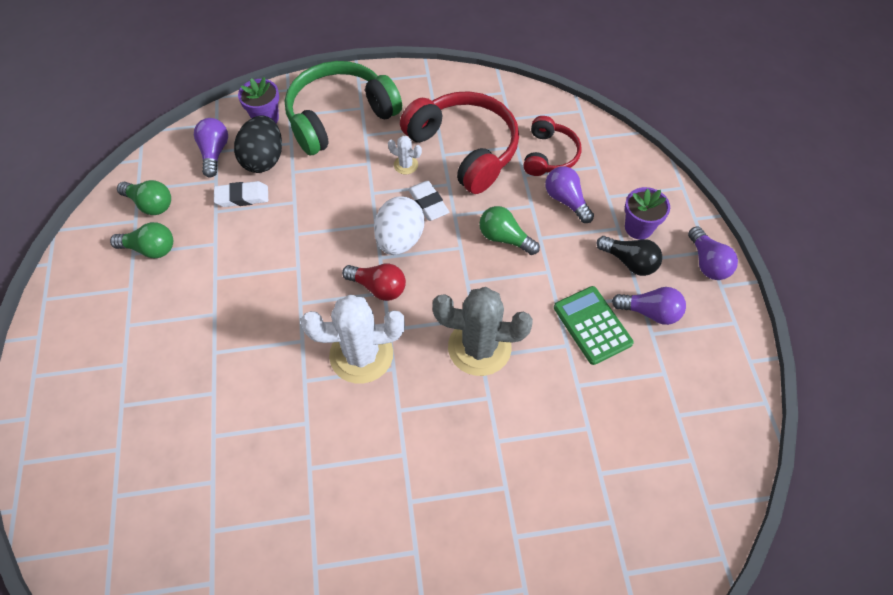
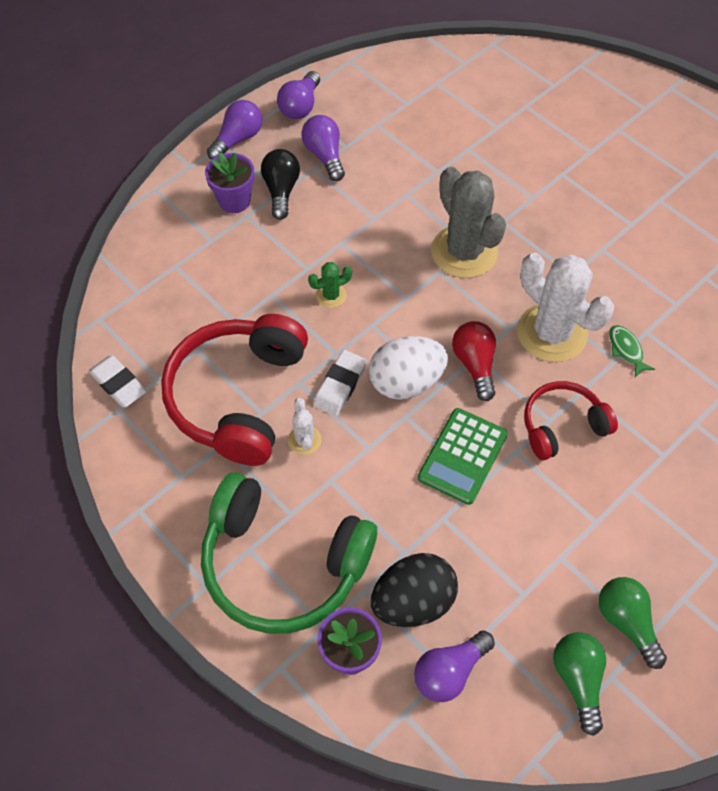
camera: 125 degrees left, 0 degrees up
white eraser [214,181,268,207] -> white eraser moved to [89,355,147,407]
green light bulb [479,206,540,255] -> green cactus [308,262,352,308]
red headphones [523,116,581,176] -> red headphones moved to [524,381,618,460]
purple light bulb [546,166,594,223] -> purple light bulb moved to [277,71,320,119]
green calculator [554,286,634,365] -> green calculator moved to [418,408,508,505]
none -> green fish [609,325,655,377]

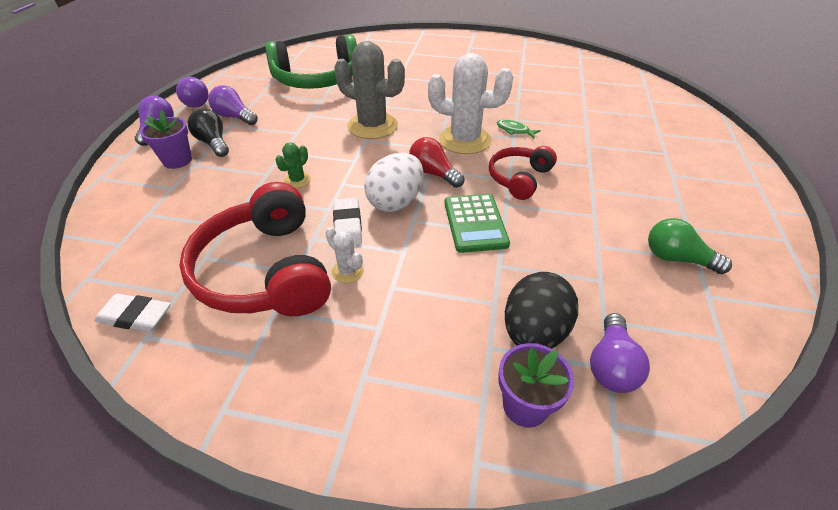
camera: 35 degrees left, 15 degrees down
green headphones [201,473,377,634] -> green headphones moved to [265,34,357,89]
green light bulb [553,633,606,736] -> none

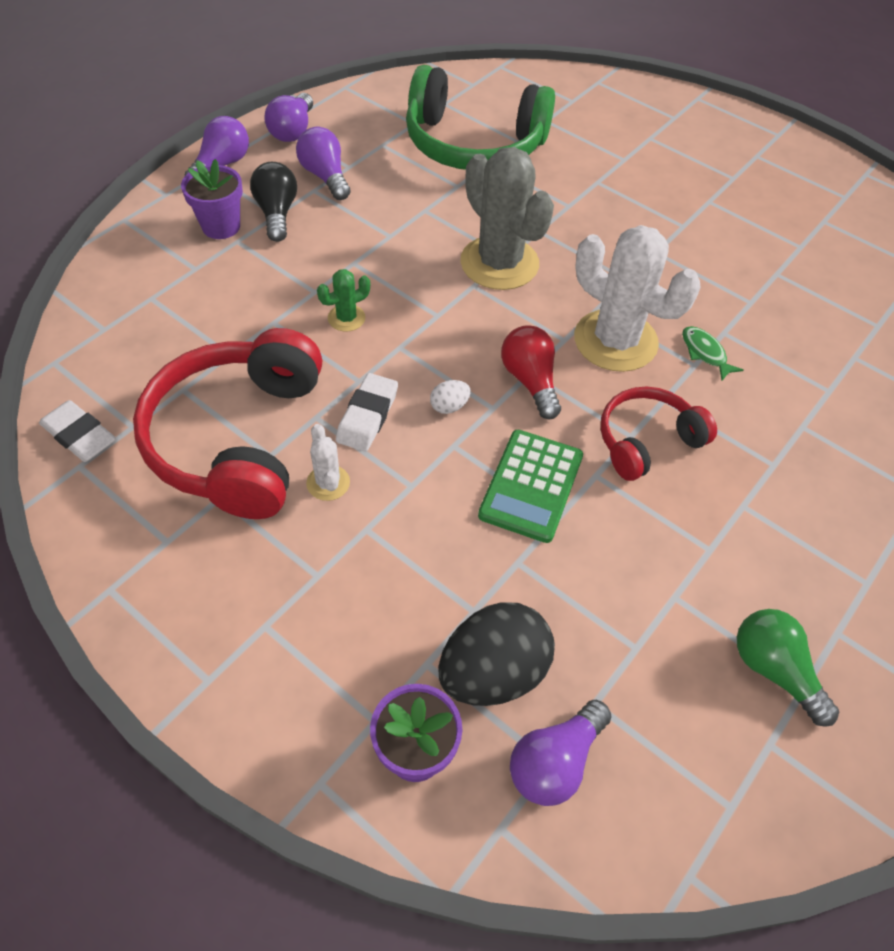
camera: 25 degrees right, 10 degrees up
white egg [364,153,424,212] -> white egg [430,380,471,414], size x0.43

